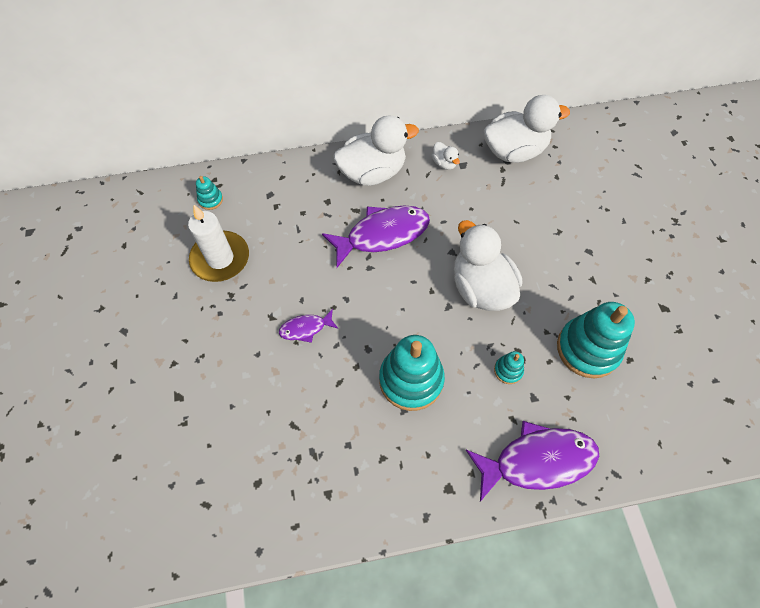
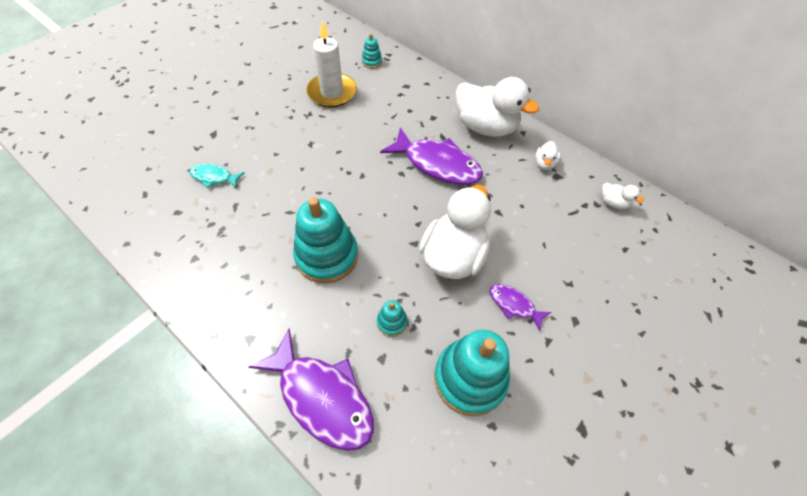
camera: 50 degrees right, 5 degrees down
purple fish [279,309,338,343] -> purple fish moved to [489,284,551,331]
white duck [484,95,570,163] -> white duck [602,183,644,209], size x0.43
none -> turquoise fish [190,164,244,188]

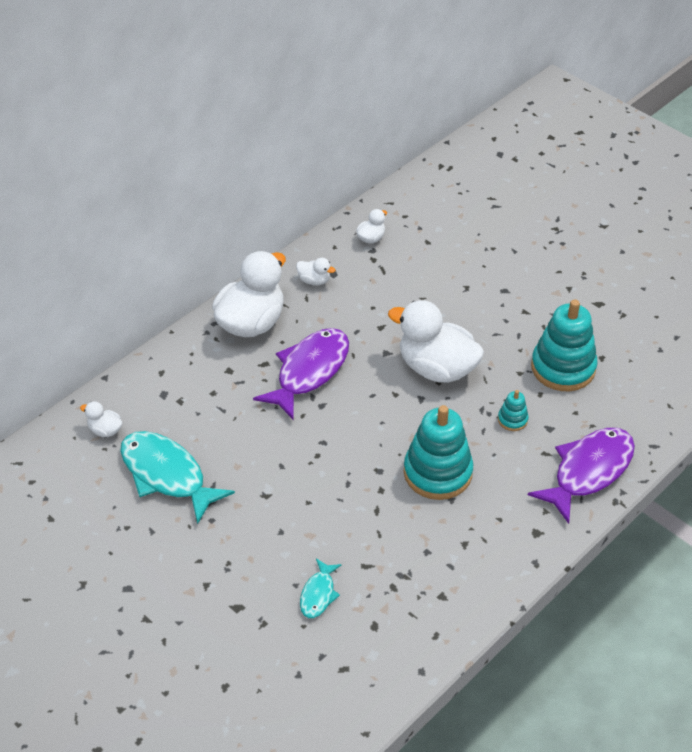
camera: 85 degrees left, 10 degrees down
white candle [306,21,357,107] -> turquoise fish [120,431,235,525]
turquoise stacking toy [361,34,382,68] -> white duck [80,401,122,437]
purple fish [489,284,551,331] -> none

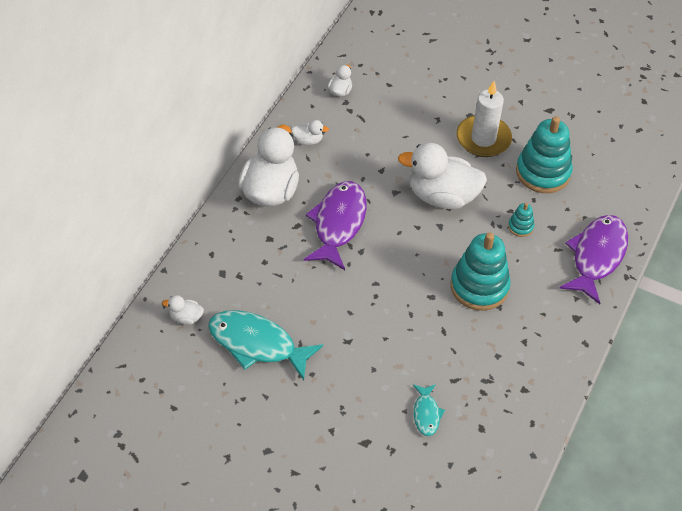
camera: 20 degrees left, 5 degrees up
none -> white candle [457,81,512,157]

